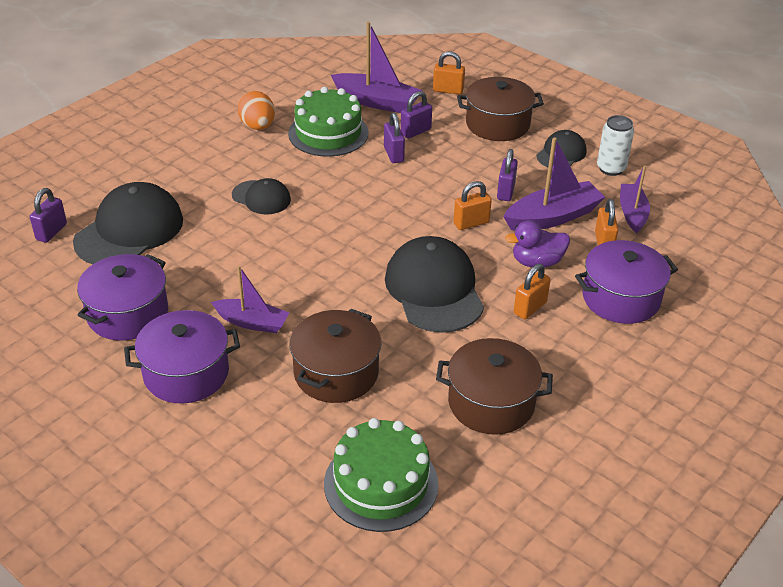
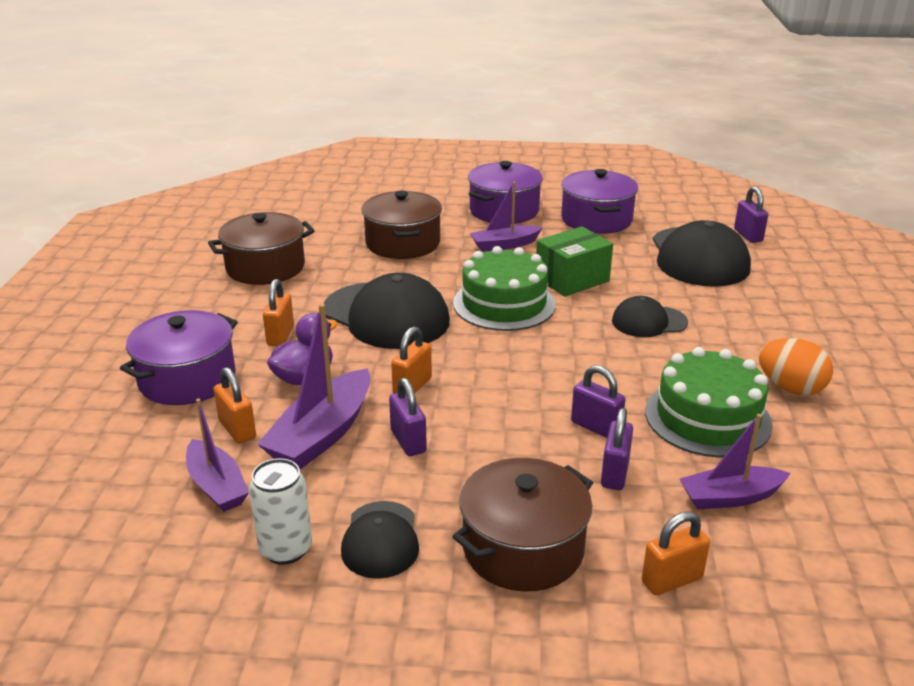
camera: 145 degrees right, 10 degrees down
green cake [324,418,438,532] -> green cake moved to [453,246,556,331]
purple boat [331,22,423,113] -> purple boat [680,414,791,509], size x0.66
none -> green box [536,226,613,297]

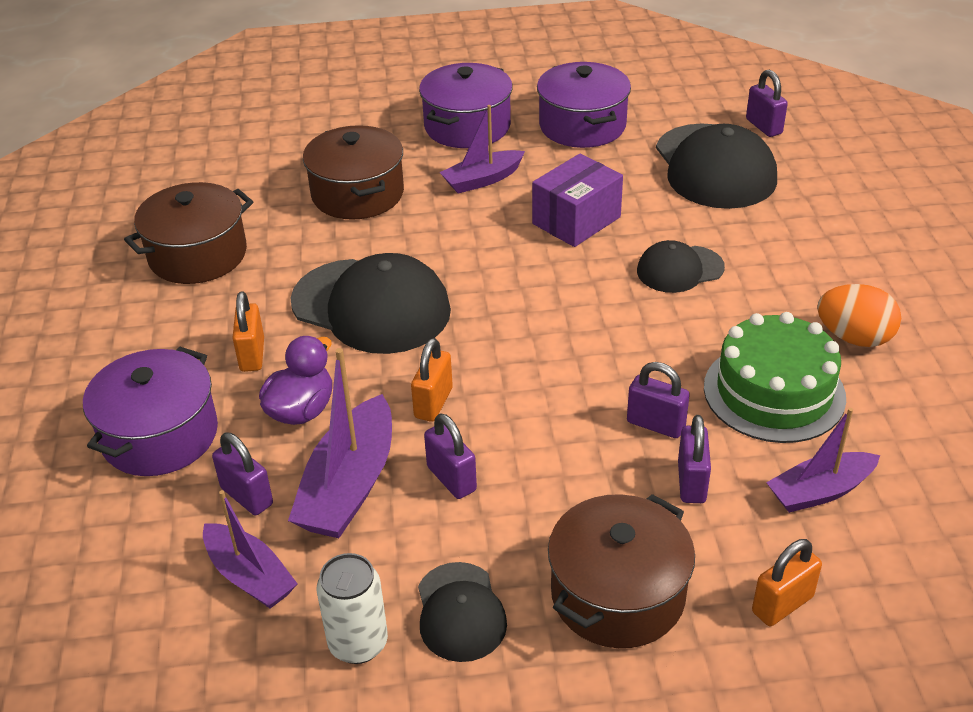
camera: 10 degrees left, 10 degrees up
orange padlock [213,367,256,444] -> purple padlock [212,433,273,515]
green cake [453,246,556,331] -> none
green box [536,226,613,297] -> purple box [532,154,623,247]

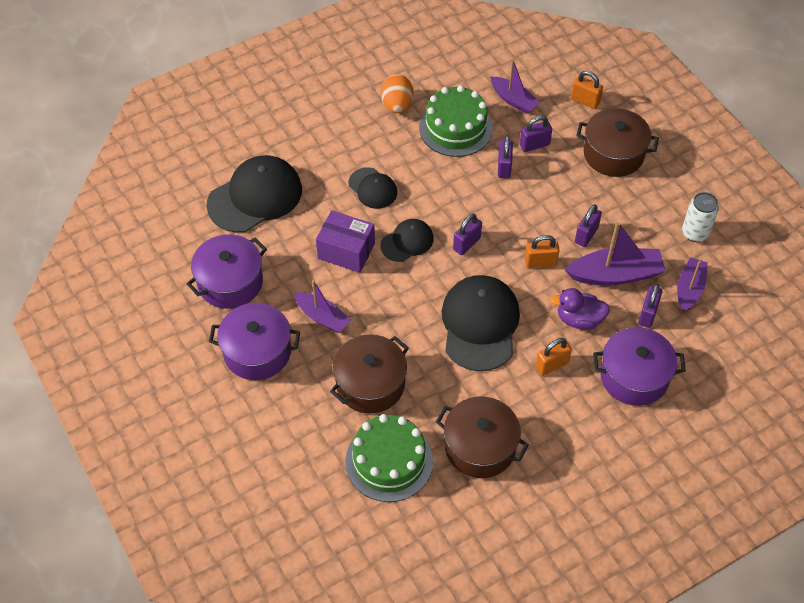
camera: 115 degrees left, 15 degrees up
black cap [418,562,507,662] -> black cap moved to [380,219,434,262]
purple padlock [746,70,788,137] -> purple padlock moved to [453,214,482,255]
none -> green cake [345,414,433,502]

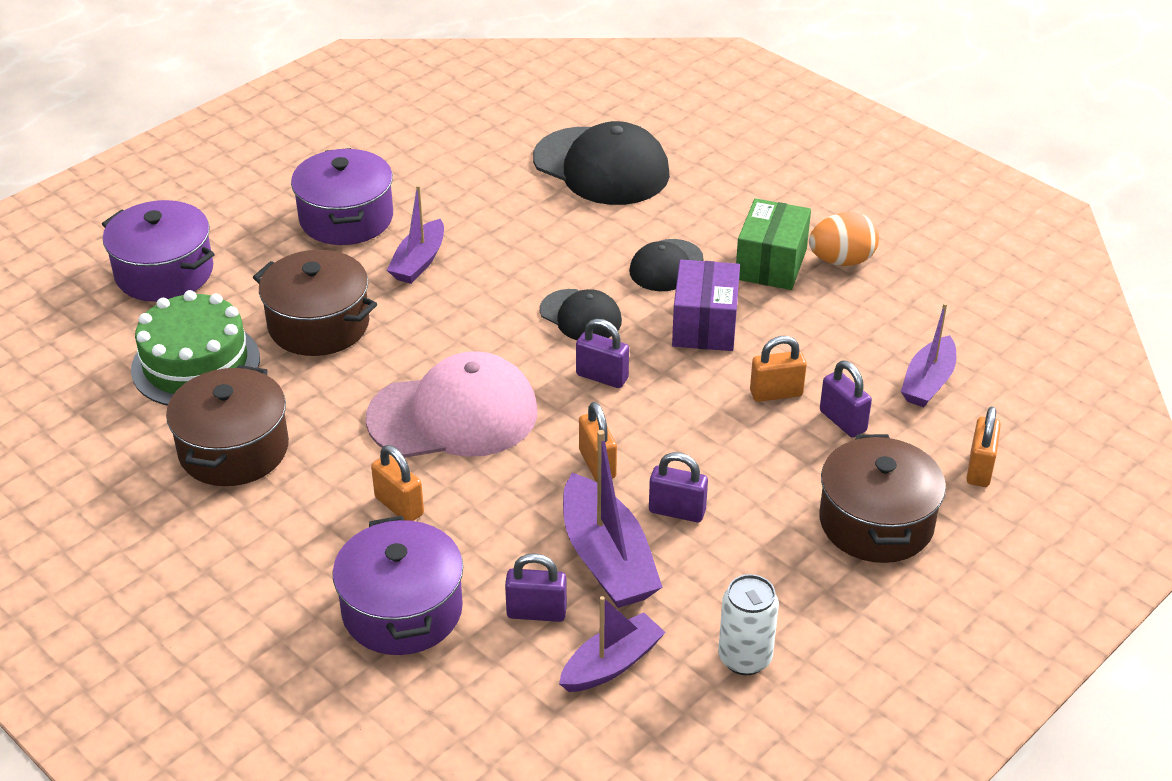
camera: 75 degrees right, 15 degrees down
purple pot [187,234,267,309] -> purple pot moved to [102,200,215,302]
purple box [316,210,375,273] -> purple box moved to [672,260,740,351]
green cake [419,85,493,157] -> none
black cap [442,275,520,371] -> pink cap [366,351,538,458]
purple padlock [498,135,513,178] -> orange padlock [750,336,807,402]
purple duck [550,288,610,330] -> none
purple boat [677,257,708,312] -> purple boat turned 45 degrees counterclockwise [559,596,666,692]
none -> green box [736,198,811,290]

